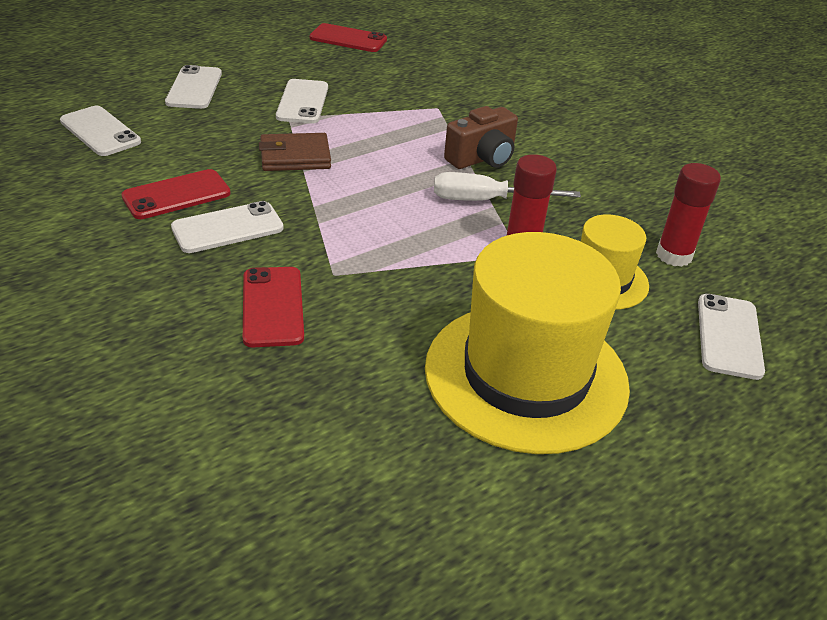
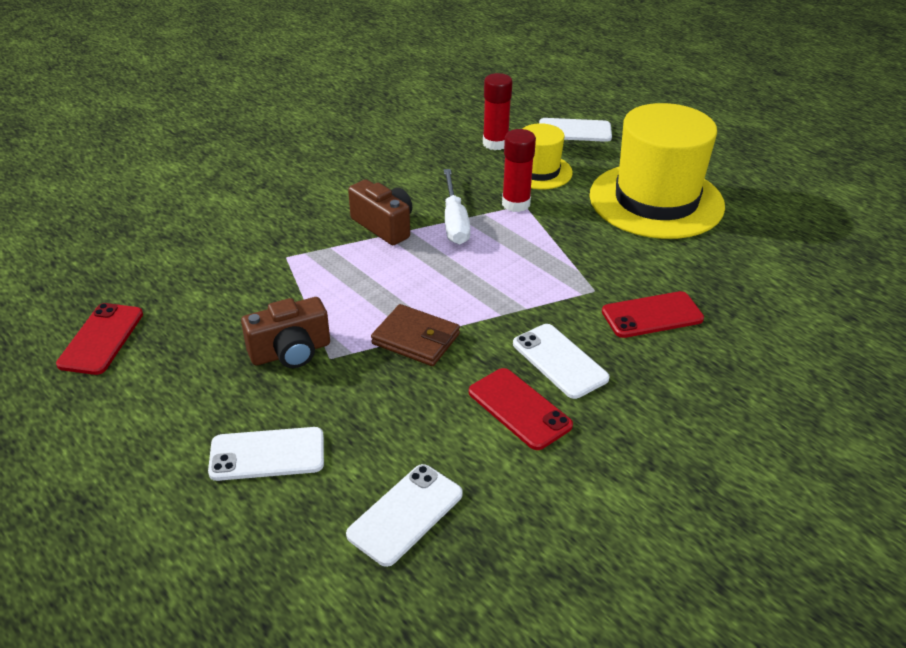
camera: 95 degrees left, 0 degrees up
brown wallet [259,133,331,171] -> brown wallet turned 45 degrees counterclockwise [371,304,460,366]
white phone [276,79,328,124] -> brown camera [241,297,330,368]

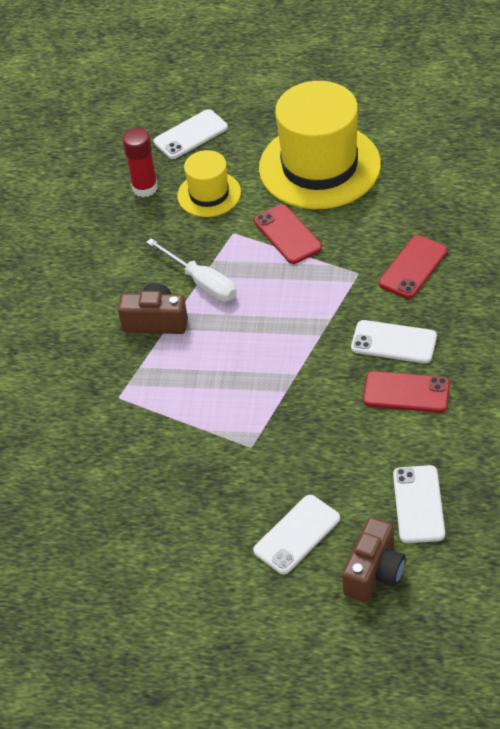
camera: 35 degrees left, 10 degrees up
red phone [56,303,143,375] -> red phone moved to [254,204,322,264]
brown camera [241,297,330,368] -> brown camera moved to [342,517,406,602]
brown wallet [371,304,460,366] -> none
red glue stick [502,129,536,212] -> none

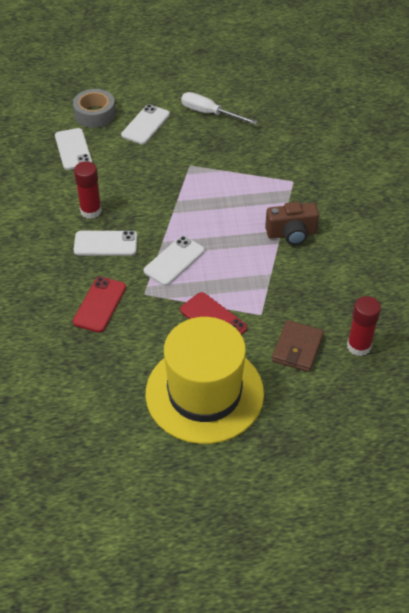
camera: 160 degrees right, 0 degrees up
white screwdriver [146,238,237,302] -> white screwdriver moved to [181,92,258,125]
white phone [154,109,228,159] -> white phone moved to [144,236,205,286]
yellow hat [177,150,241,217] -> brown wallet [272,320,324,372]
brown camera [342,517,406,602] -> grey tape [73,89,116,128]
red phone [363,371,450,413] -> red glue stick [74,161,102,219]

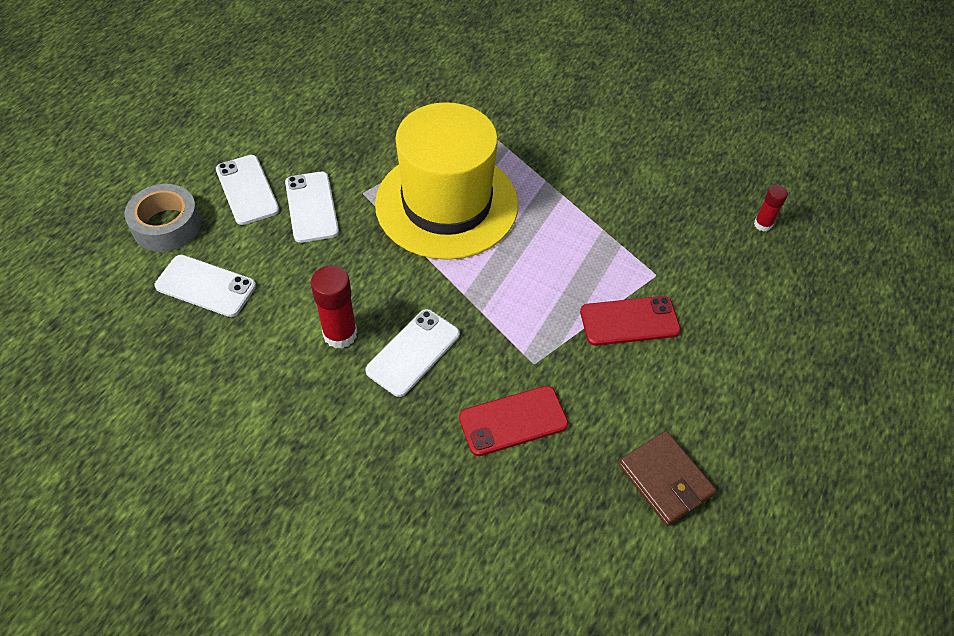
camera: 55 degrees left, 5 degrees up
red phone [73,277,126,333] -> red phone turned 75 degrees counterclockwise [459,386,569,456]
white phone [144,236,205,286] -> white phone moved to [285,172,339,243]
yellow hat [146,317,264,444] -> yellow hat moved to [375,102,518,260]
white screwdriver [181,92,258,125] -> none
brown camera [265,202,319,245] -> none
brown wallet [272,320,324,372] -> brown wallet moved to [619,431,716,526]
red glue stick [347,296,381,356] -> red glue stick [754,185,788,232], size x0.59

